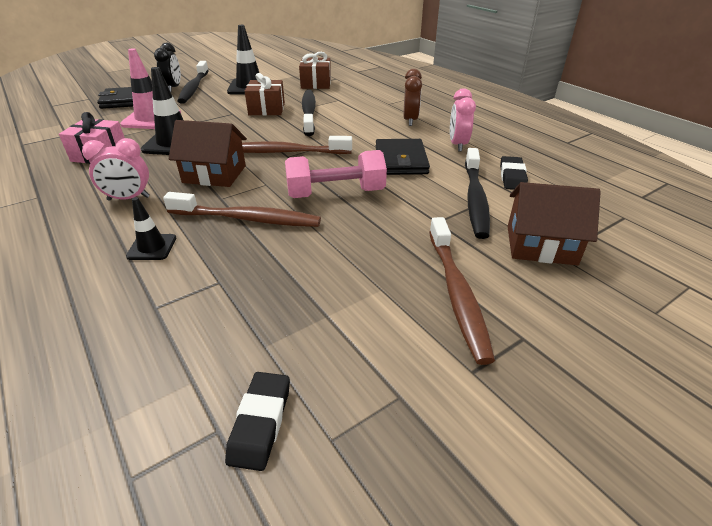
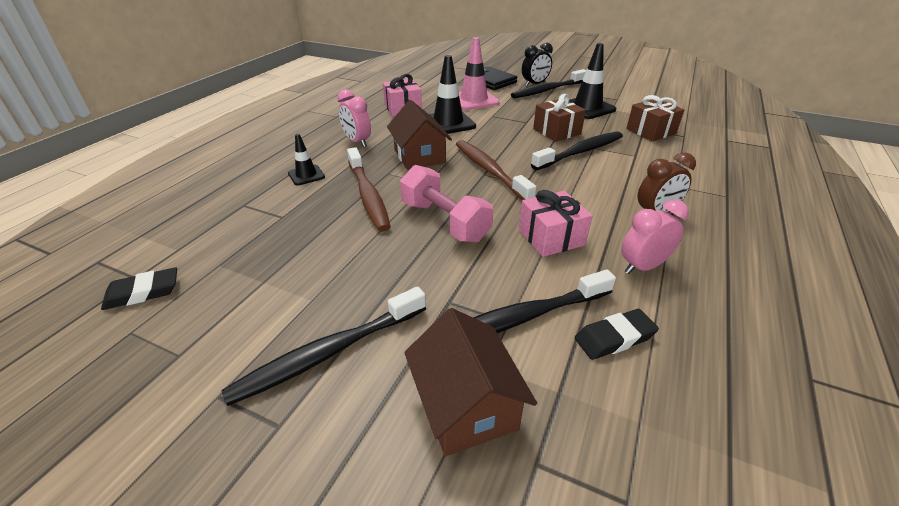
camera: 60 degrees right, 0 degrees up
black wallet [376,139,430,175] -> pink gift [519,190,593,257]
brown toothbrush [429,217,495,365] -> black toothbrush [221,286,426,406]

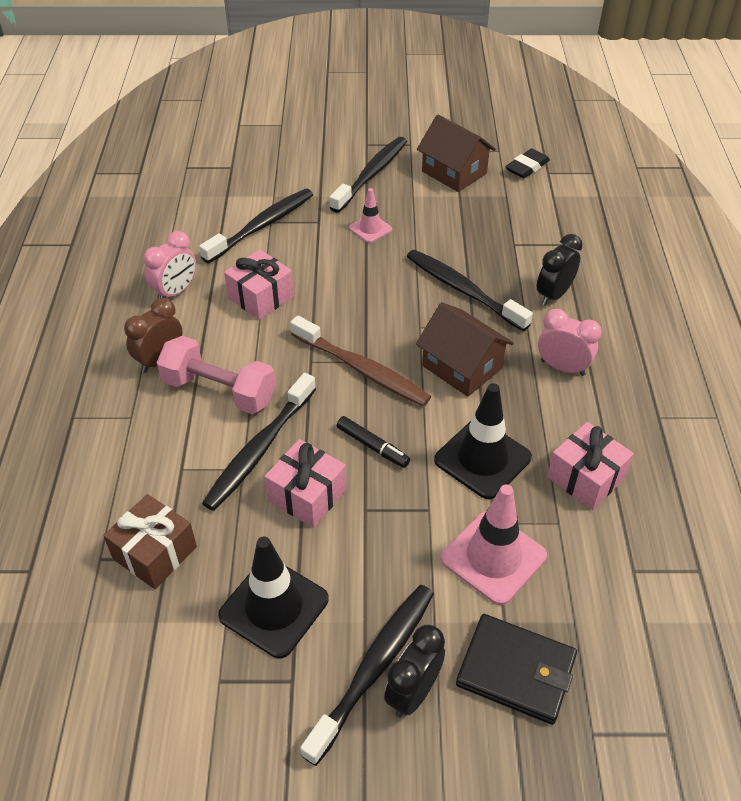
camera: 155 degrees right, 10 degrees up
black traffic cone [288,134,325,186] -> black clock [537,234,583,306]
brown toothbrush [347,147,391,232] -> black toothbrush [406,250,533,331]
pink dumbbell [400,165,493,243] -> pink dumbbell moved to [157,336,276,414]
brown house [404,308,537,456] -> brown house moved to [417,115,496,192]
brown gift [533,94,586,142] -> pink gift [264,439,347,528]
black eraser [575,309,659,360] -> none
none -> black marker [337,416,410,468]
none -> pink traffic cone [349,188,392,243]

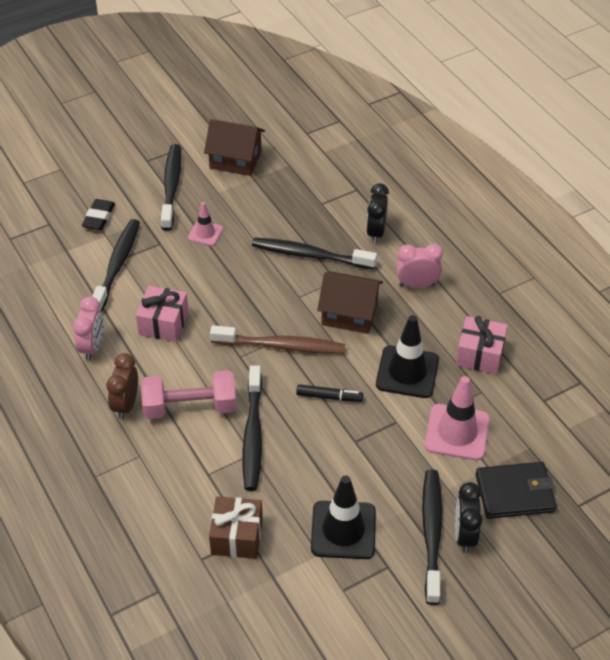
camera: 30 degrees left, 0 degrees up
pink gift [264,439,347,528] -> none
black eraser [505,148,550,179] -> black eraser moved to [82,199,115,230]

